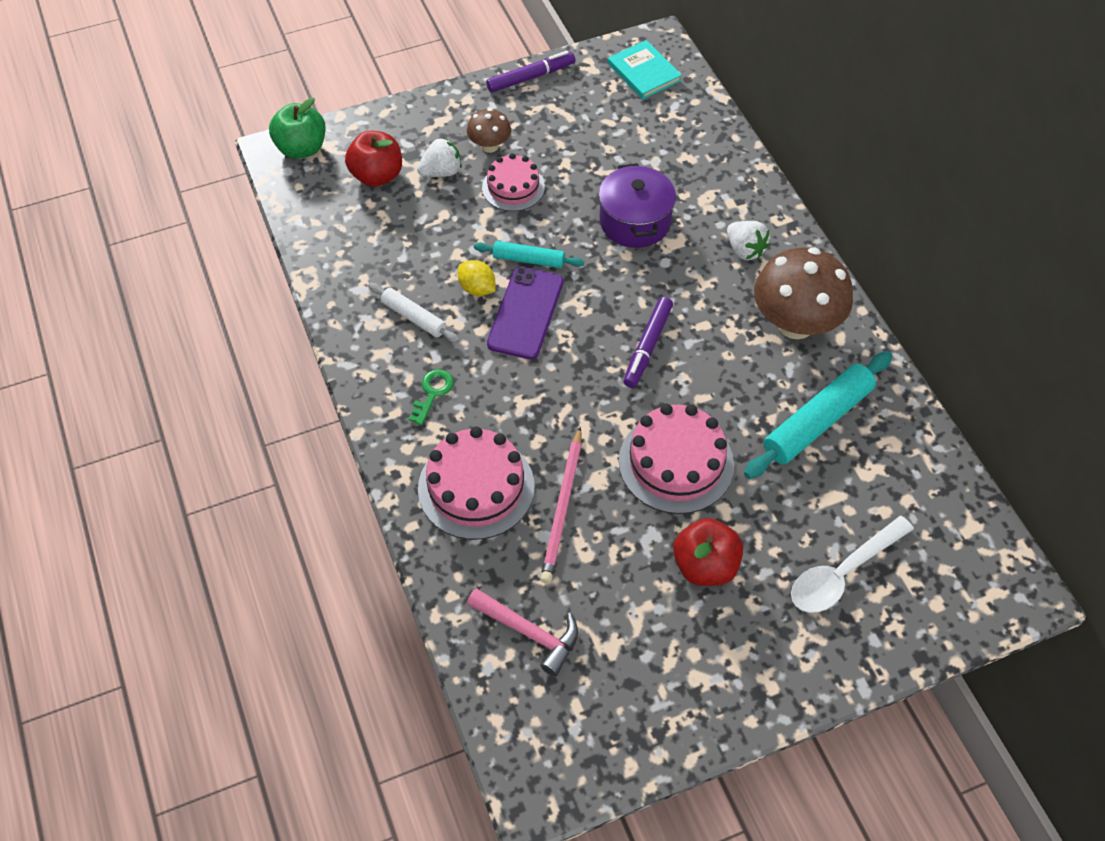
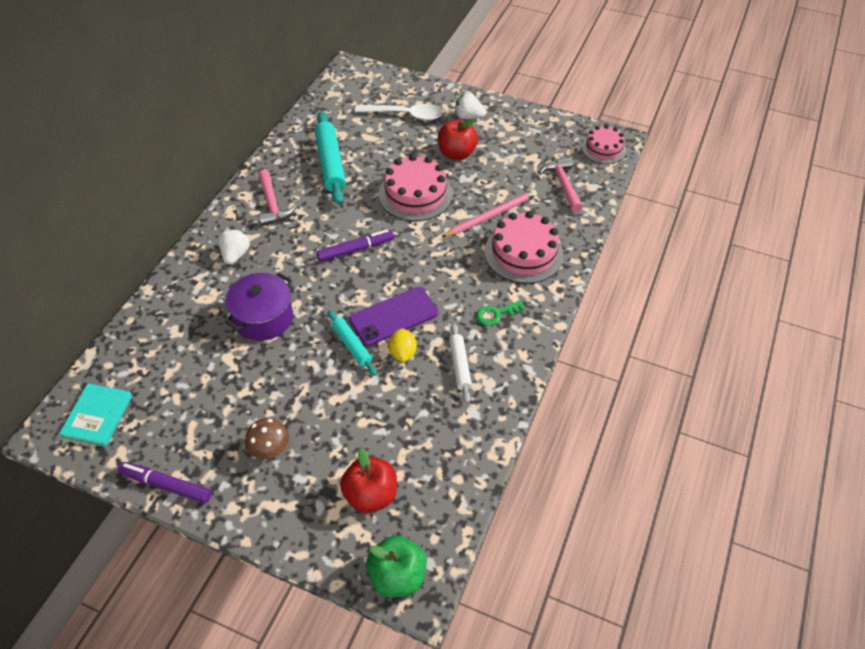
camera: 135 degrees left, 5 degrees down
white strawberry [417,137,462,177] -> white strawberry moved to [455,92,486,119]
pink cake [482,153,545,211] -> pink cake moved to [582,125,626,164]
turquoise rolling pin [744,351,892,479] -> turquoise rolling pin turned 75 degrees clockwise [315,111,346,205]
brown mushroom [754,247,853,339] -> pink hammer [258,169,297,226]

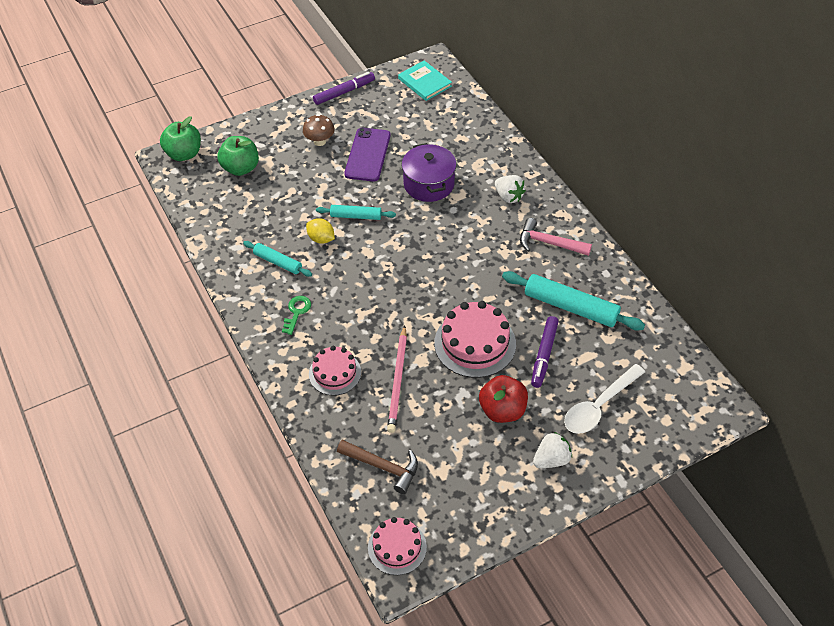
camera: 130 degrees right, 0 degrees up
purple marker [316,230,394,262] -> purple marker moved to [531,316,559,388]
red apple [340,448,397,513] -> green apple [217,136,259,176]
purple phone [349,287,438,346] -> purple phone moved to [344,128,391,182]
white rolling pin [449,323,472,403] -> turquoise rolling pin [243,241,312,277]
pink cake [485,211,564,283] -> pink cake [309,346,361,396], size x0.63
pink hammer [539,157,583,212] -> brown hammer [337,440,418,494]

